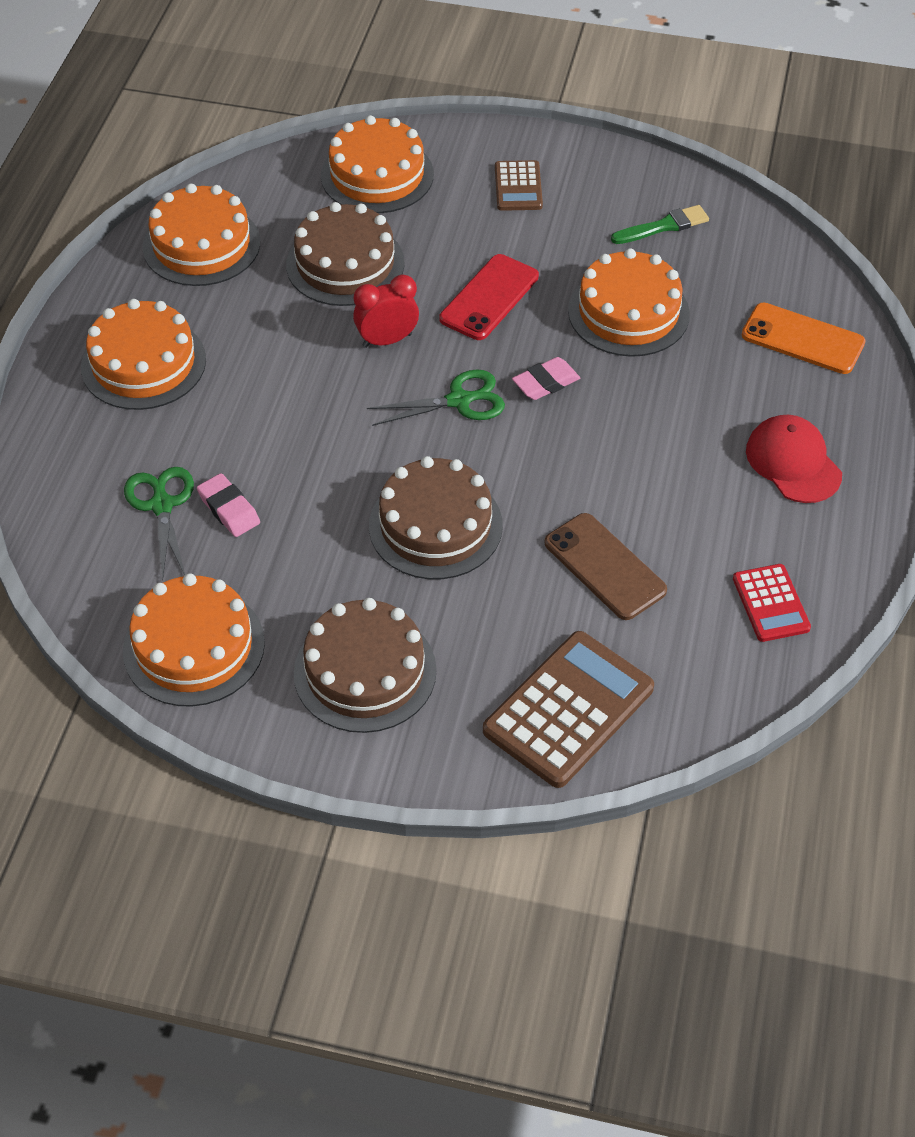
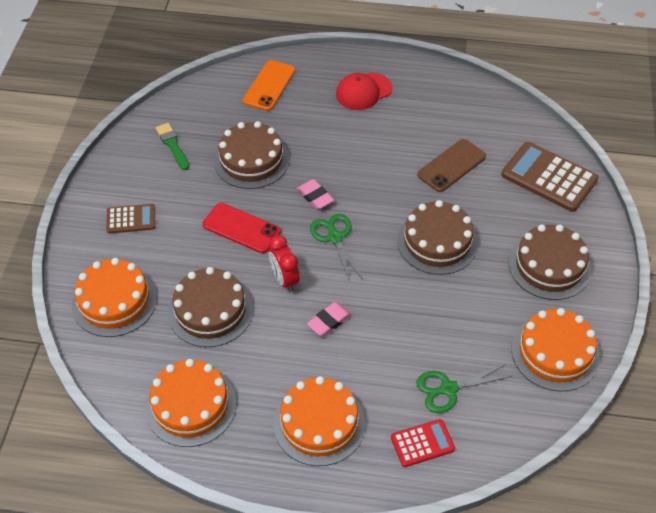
camera: 95 degrees left, 0 degrees up
pink eraser [197,473,260,537] -> pink eraser moved to [307,302,352,336]
orange cake [568,248,690,357] -> brown cake [214,121,289,189]
red calculator [733,564,811,642] -> red calculator moved to [391,419,455,467]

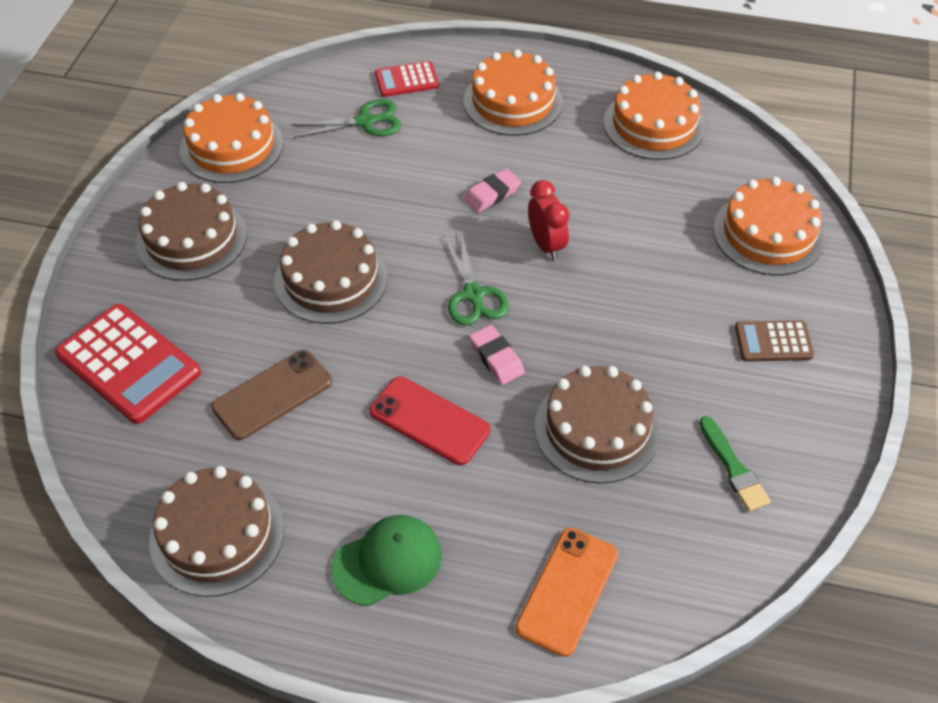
camera: 175 degrees left, 0 degrees up
brown cake [168,267,253,347] -> brown cake moved to [149,466,284,597]
red phone [203,203,281,253] -> red phone moved to [369,376,490,465]
red cap [336,73,392,110] -> green cap [331,515,442,606]
brown calculator [501,142,599,212] -> red calculator [55,304,201,424]

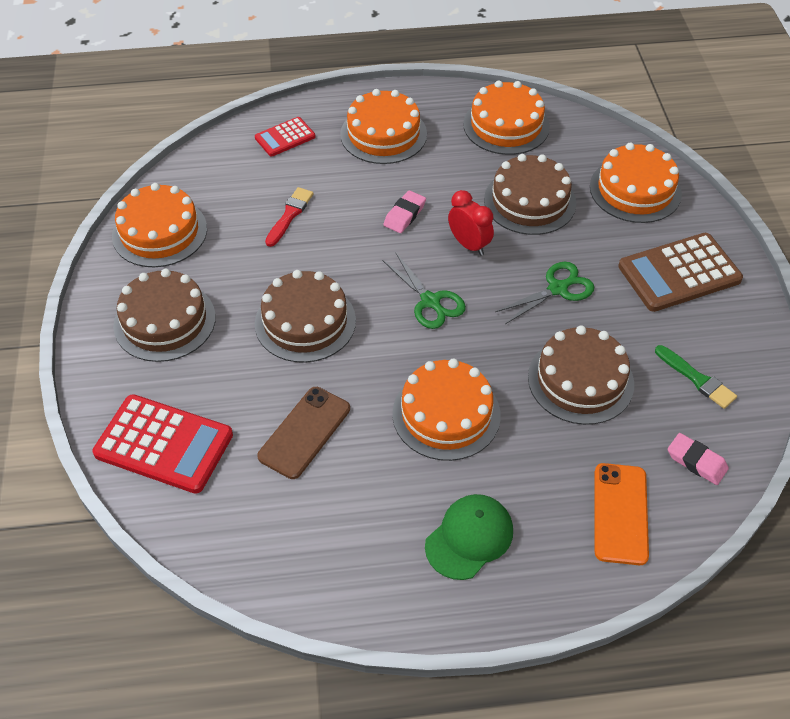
camera: 20 degrees left, 0 degrees up
brown cake [149,466,284,597] -> brown cake moved to [484,154,576,235]
green scissors [291,99,401,138] -> green scissors moved to [495,262,594,324]
red phone [369,376,490,465] -> orange cake [392,359,501,461]
pink eraser [469,325,525,385] -> pink eraser moved to [668,433,729,485]
brown calculator [735,320,814,362] -> brown calculator [618,233,743,312], size x1.79
none -> red brush [265,187,314,247]

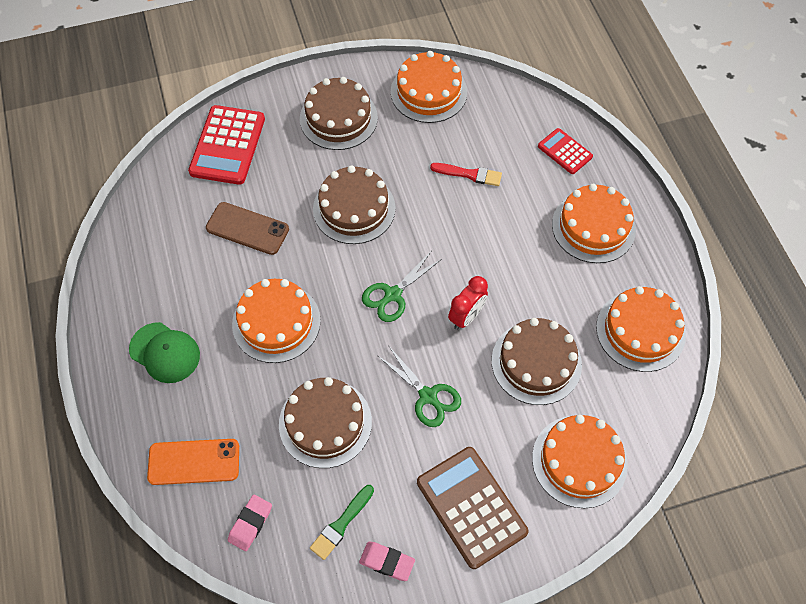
camera: 80 degrees right, 10 degrees up
pink eraser [383,190,426,233] -> pink eraser moved to [359,542,415,581]

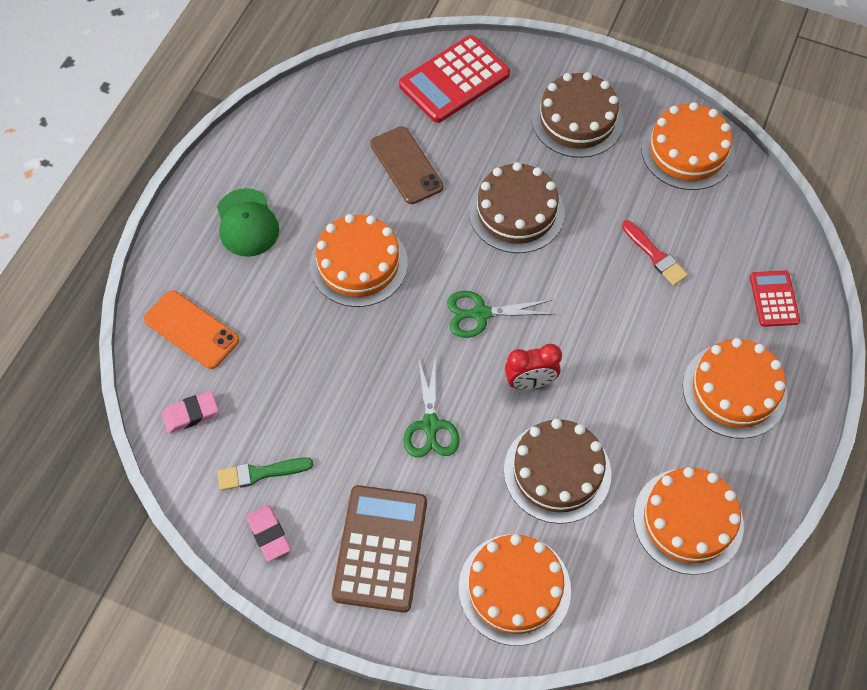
camera: 40 degrees right, 0 degrees up
brown cake [279,377,372,468] -> none

